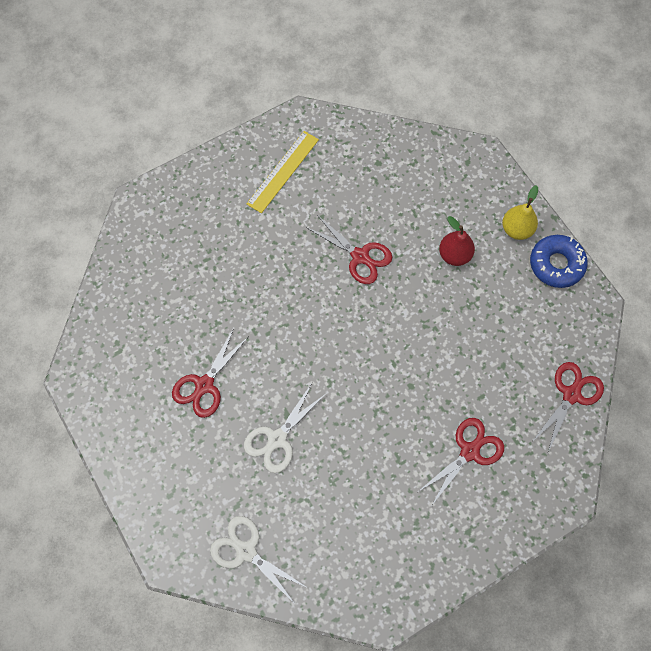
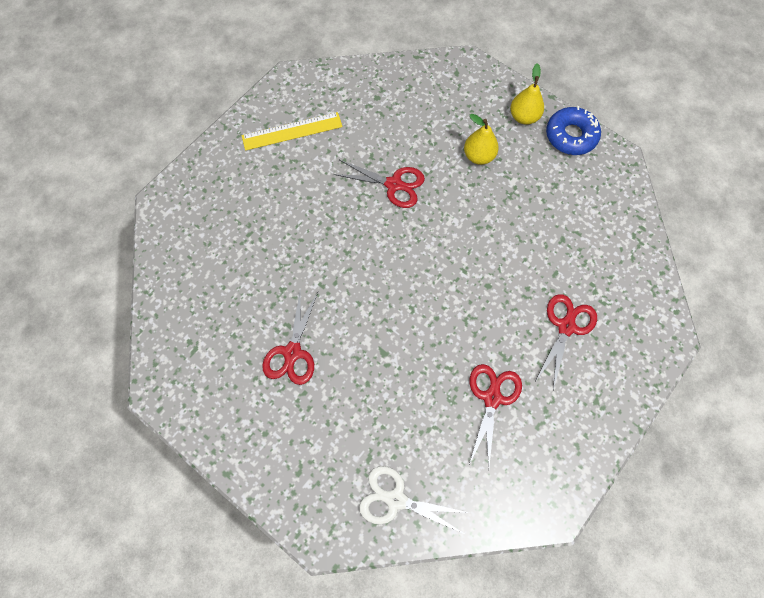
camera: 20 degrees left, 0 degrees up
white scissors [244,383,327,473] -> none
yellow ruler [246,131,319,213] -> yellow ruler turned 60 degrees clockwise [242,112,342,151]
red pear [439,216,475,266] -> yellow pear [464,114,499,165]
red scissors [531,362,604,452] -> red scissors moved to [469,364,522,466]

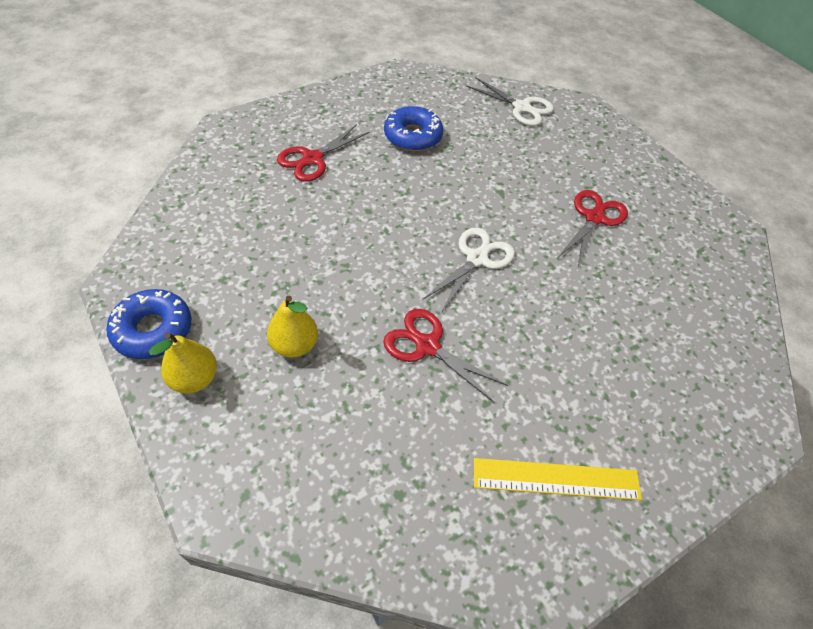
camera: 165 degrees left, 15 degrees down
red scissors [469,364,522,466] -> blue donut [384,106,443,151]
none -> white scissors [423,227,515,311]

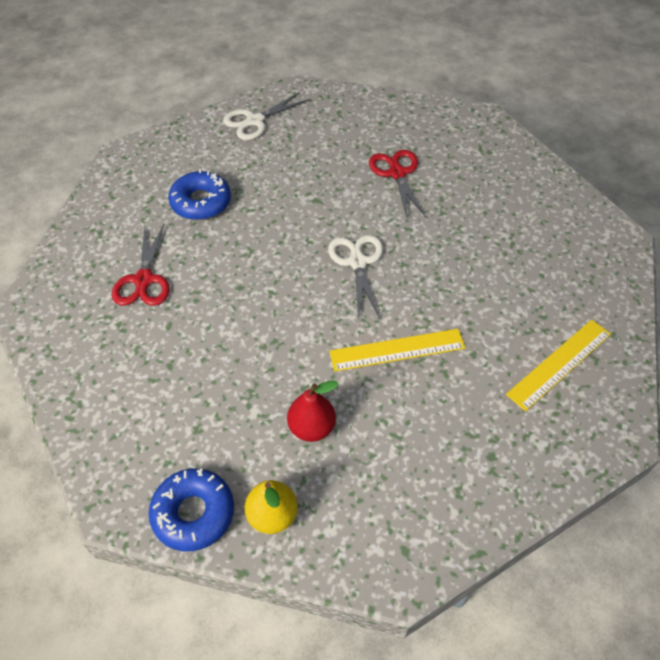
camera: 40 degrees left, 0 degrees up
yellow pear [267,296,318,358] -> red pear [287,381,339,442]
red scissors [383,309,508,403] -> yellow ruler [329,329,466,371]
white scissors [466,77,554,126] -> white scissors turned 150 degrees clockwise [223,92,310,140]

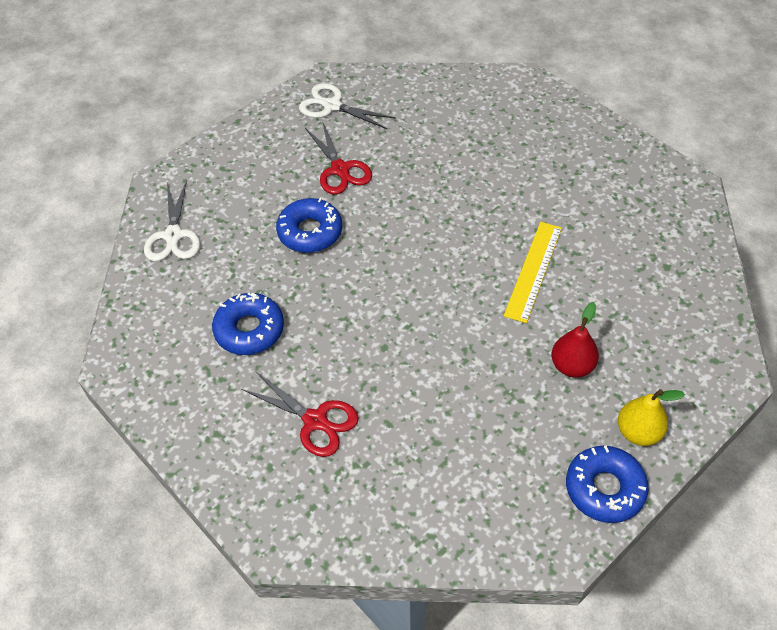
camera: 55 degrees left, 0 degrees up
white scissors [328,235,383,320] -> white scissors moved to [299,83,396,129]
red scissors [369,150,426,220] -> red scissors turned 135 degrees counterclockwise [305,121,372,194]
yellow ruler [506,320,611,411] -> none
none -> blue donut [276,198,342,253]

